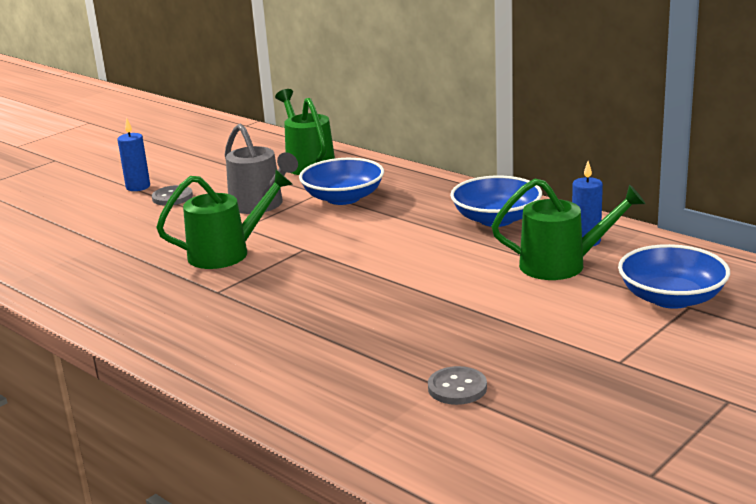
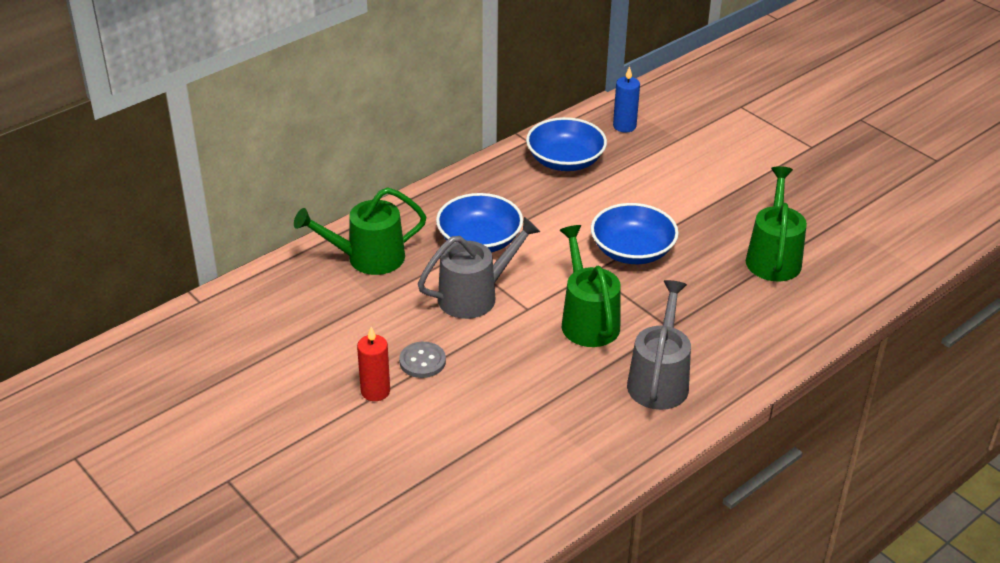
camera: 85 degrees left, 15 degrees up
blue candle [117,118,150,191] -> red candle [357,327,390,401]
grey button [428,366,487,405] -> none
green watering can [492,178,645,280] -> green watering can moved to [746,166,807,281]
blue bowl [618,244,730,309] -> blue bowl moved to [591,203,679,264]
none -> grey watering can [627,280,691,410]

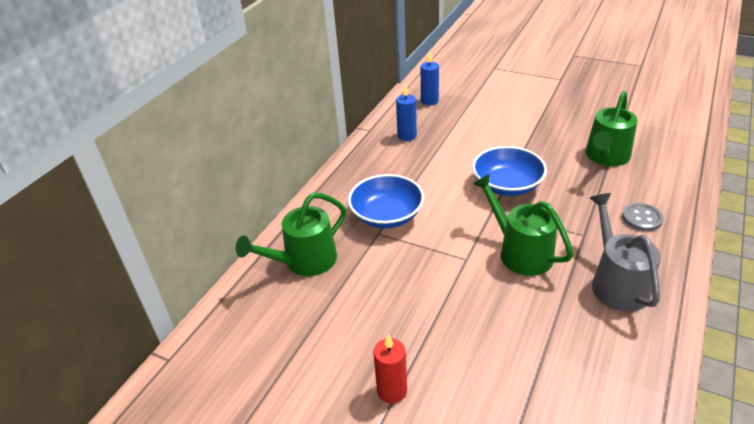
camera: 20 degrees left, 0 degrees up
grey button [399,342,446,378] -> grey button moved to [622,203,664,231]
grey watering can [418,217,540,319] -> none
blue bowl [526,117,607,171] -> blue candle [396,85,417,141]
green watering can [746,166,807,281] -> green watering can turned 135 degrees counterclockwise [585,91,638,166]

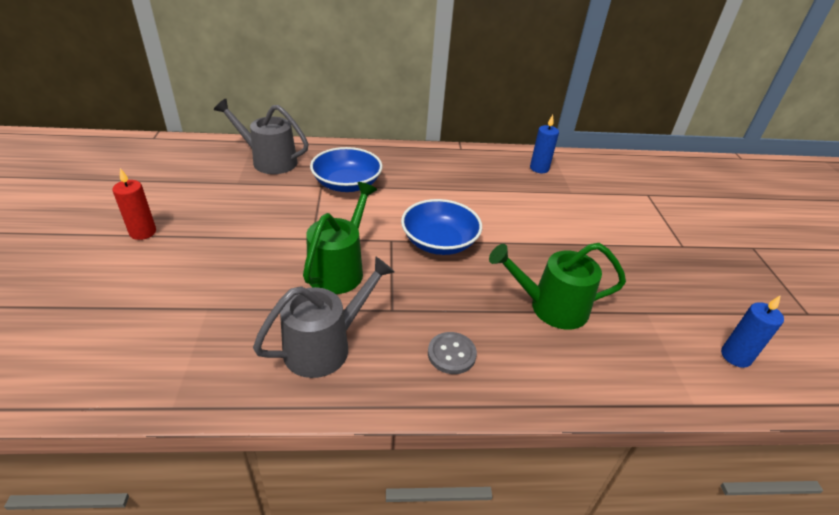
camera: 55 degrees right, 0 degrees up
green watering can [236,193,346,276] -> grey watering can [214,99,308,174]
blue candle [396,85,417,141] -> blue candle moved to [721,295,784,368]

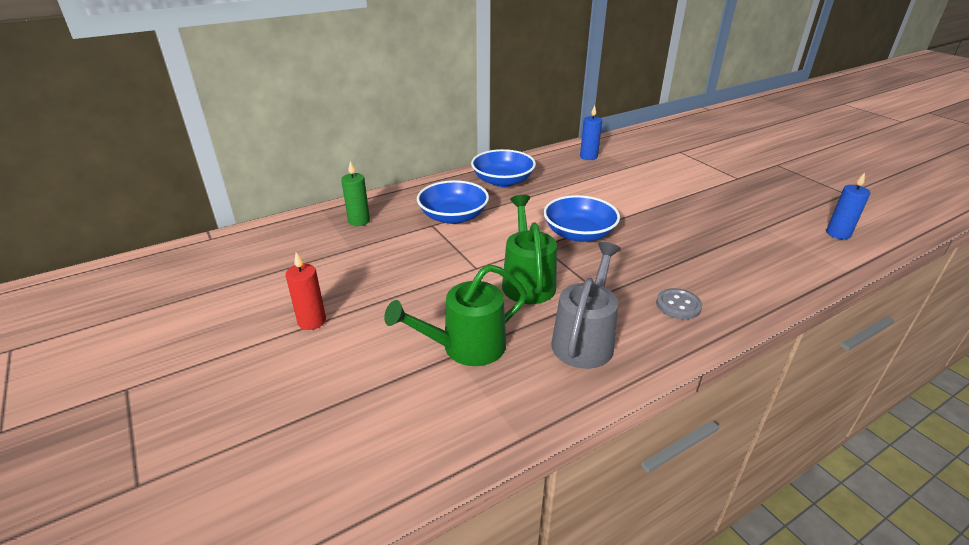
camera: 25 degrees left, 5 degrees down
grey watering can [214,99,308,174] -> green candle [341,161,370,226]
green watering can [489,243,626,330] -> green watering can moved to [384,264,527,366]
none -> blue bowl [471,149,536,187]

